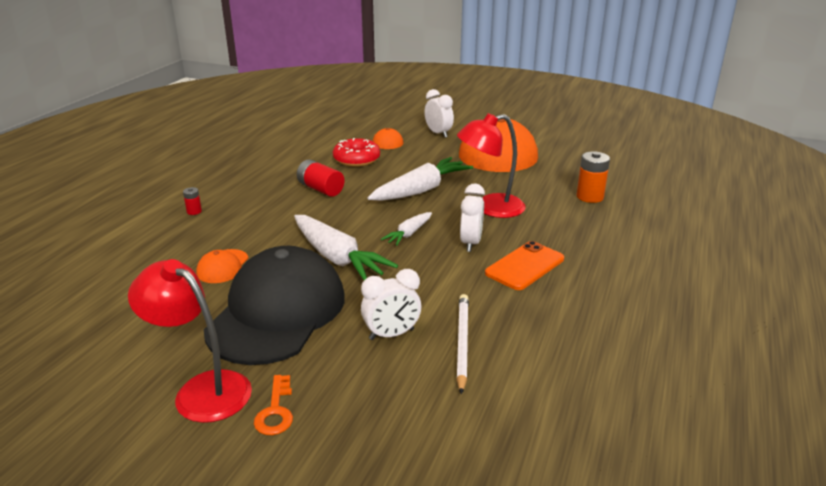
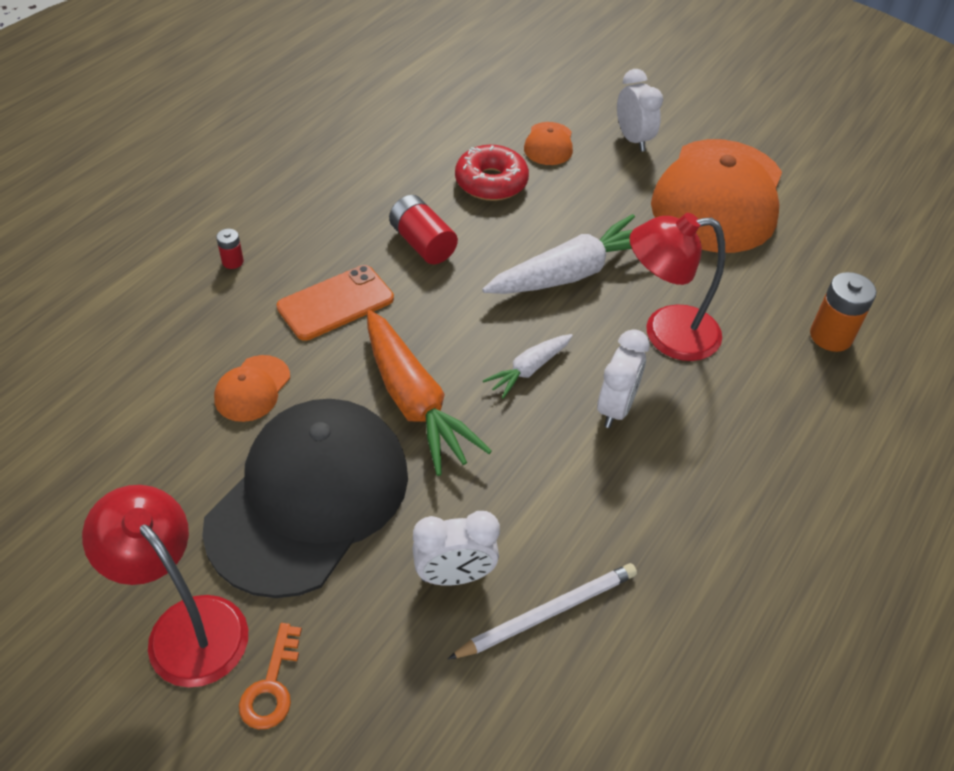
camera: 10 degrees right, 20 degrees up
white carrot [294,215,398,280] -> orange carrot [367,310,492,476]
white pencil [456,294,469,394] -> white pencil turned 45 degrees clockwise [448,563,637,659]
orange phone [485,241,564,290] -> orange phone moved to [277,265,394,341]

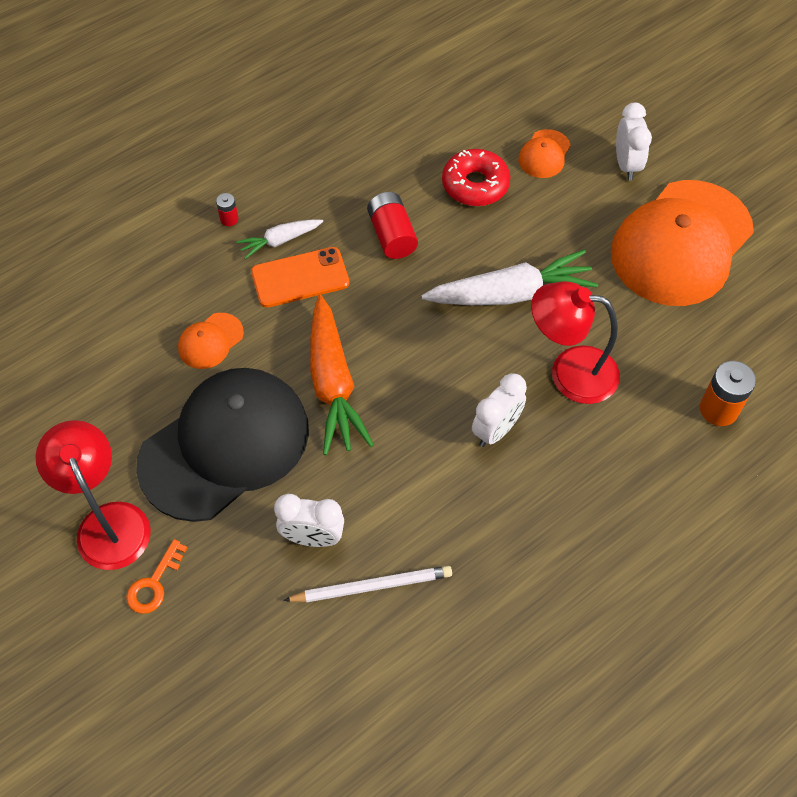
camera: 20 degrees right, 10 degrees up
white carrot [483,334,573,399] -> white carrot moved to [236,219,323,259]

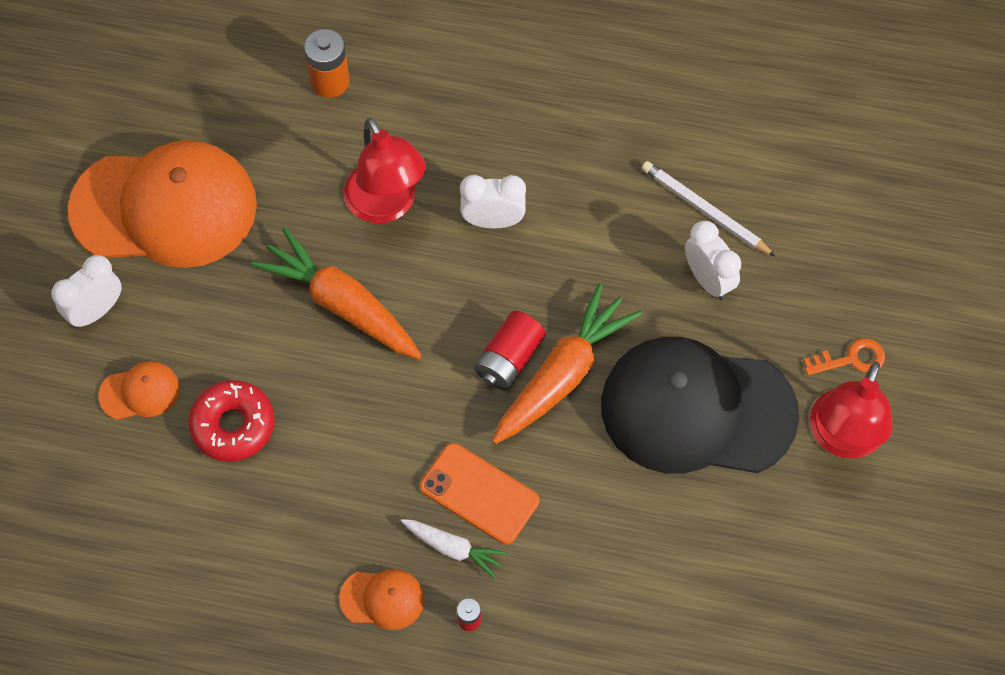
camera: 130 degrees left, 5 degrees up
orange cap [178,313,244,369] -> orange cap moved to [339,569,424,630]
red battery [367,192,418,259] -> red battery moved to [474,311,546,390]
white carrot [422,250,598,305] -> orange carrot [251,227,422,359]

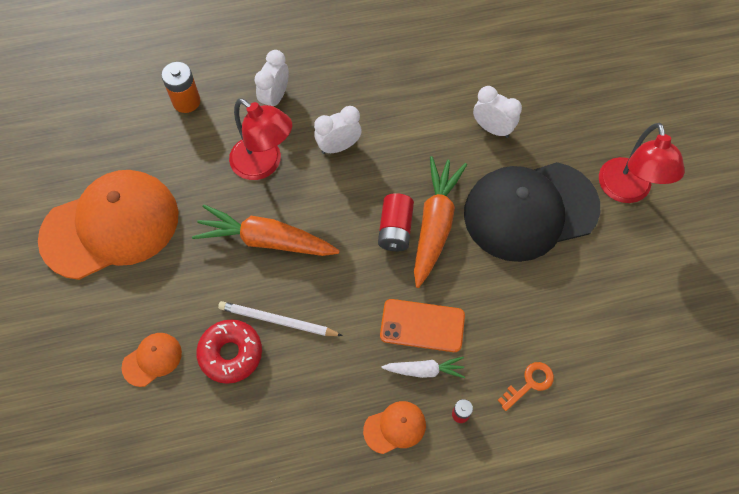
camera: 25 degrees left, 0 degrees up
white clock [51,255,122,328] -> white clock moved to [254,50,289,106]
white pencil [642,161,776,257] -> white pencil moved to [218,301,343,336]
orange key [804,338,885,375] -> orange key moved to [498,362,554,411]

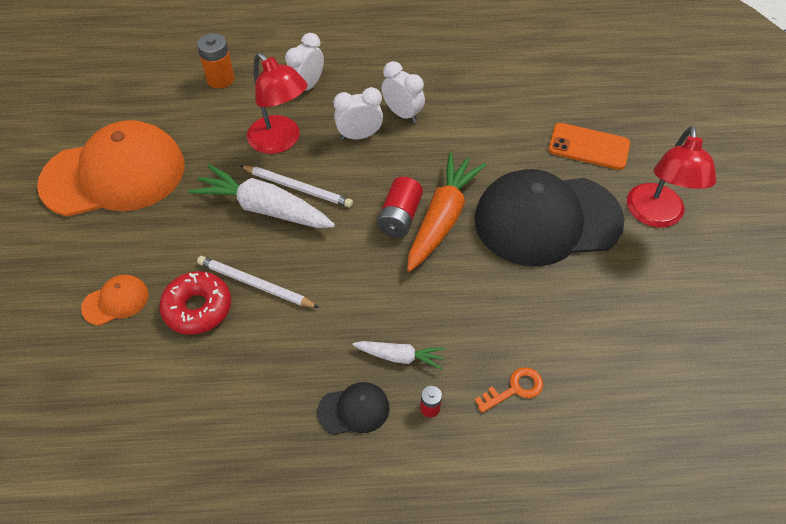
camera: 10 degrees right, 10 degrees down
orange carrot [192,205,340,256] -> white carrot [188,164,335,228]
orange cap [363,401,426,454] -> black cap [317,382,390,435]
orange phone [380,299,465,352] -> orange phone moved to [548,123,630,170]
white clock [473,86,522,138] -> white clock moved to [381,61,425,123]
none -> white pencil [240,165,353,207]

